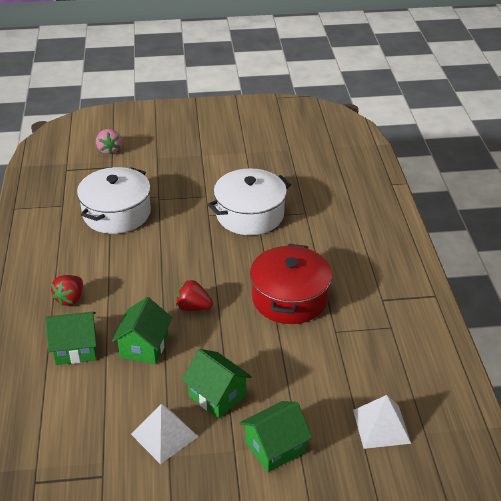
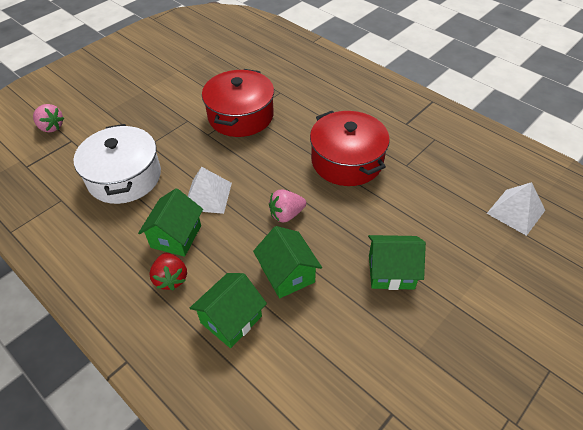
camera: 40 degrees left, 10 degrees up
white pyramid [131,404,198,464] -> white pyramid moved to [188,167,232,214]
red strawberry [176,280,213,311] -> pink strawberry [269,190,306,222]
white pot [208,168,291,235] -> red pot [202,69,274,137]
green house [240,401,313,472] -> green house moved to [138,188,203,257]

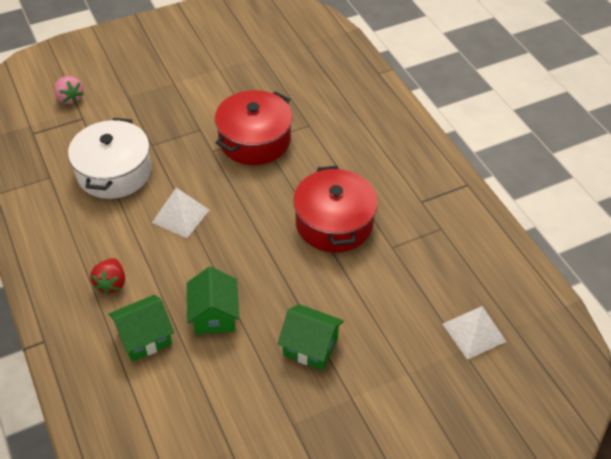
camera: 20 degrees right, 0 degrees up
green house [138,188,203,257] -> none
pink strawberry [269,190,306,222] -> none

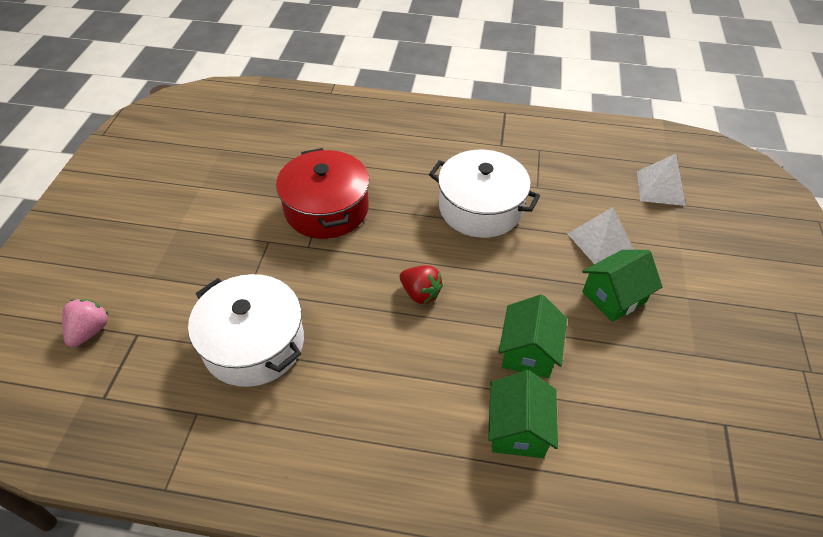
camera: 55 degrees left, 0 degrees up
pink strawberry [55,76,84,104] -> pink strawberry turned 75 degrees counterclockwise [62,299,108,347]
red strawberry [90,258,125,295] -> red strawberry moved to [400,265,443,304]
white pyramid [152,188,209,238] -> white pyramid moved to [567,207,634,264]
green house [187,267,239,335] -> green house turned 75 degrees clockwise [499,294,567,378]
red pot [293,166,378,253] -> white pot [429,150,540,238]

